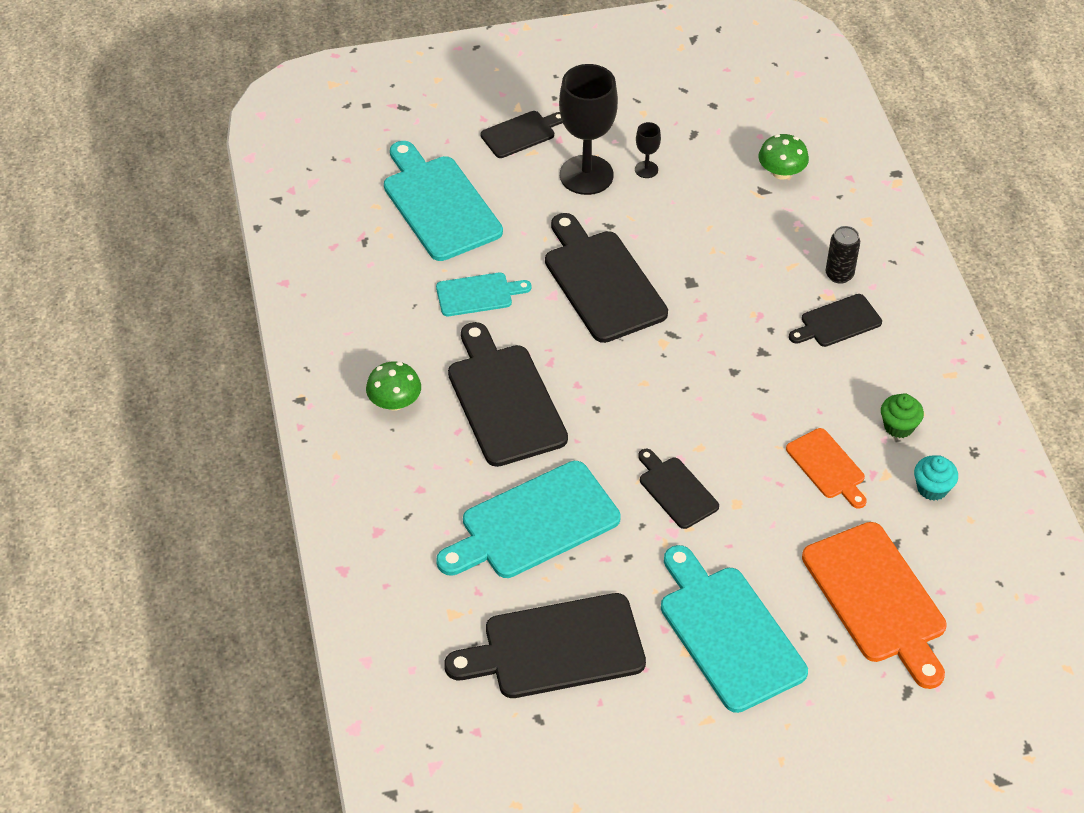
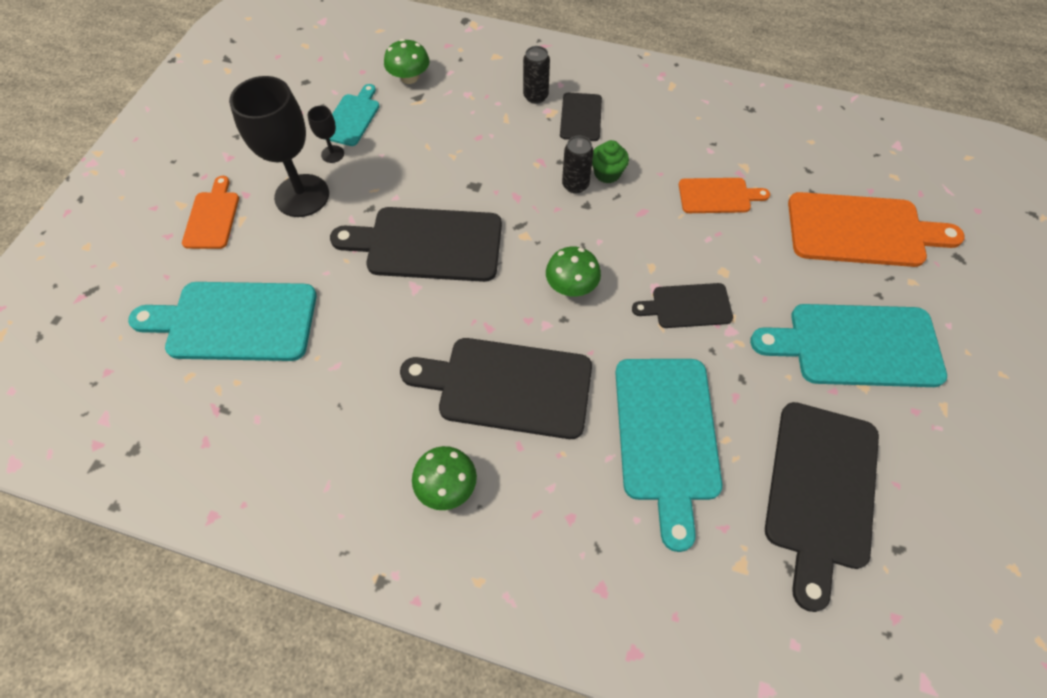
camera: 60 degrees left, 10 degrees up
turquoise cutting board [436,273,531,316] -> turquoise cutting board moved to [324,84,380,146]
black cutting board [481,111,563,158] -> orange cutting board [182,176,239,249]
green cupcake [881,393,924,438] -> green cupcake moved to [592,140,629,183]
turquoise cupcake [914,455,958,501] -> none
none -> green mushroom [546,247,601,296]
none -> black can [562,136,594,194]

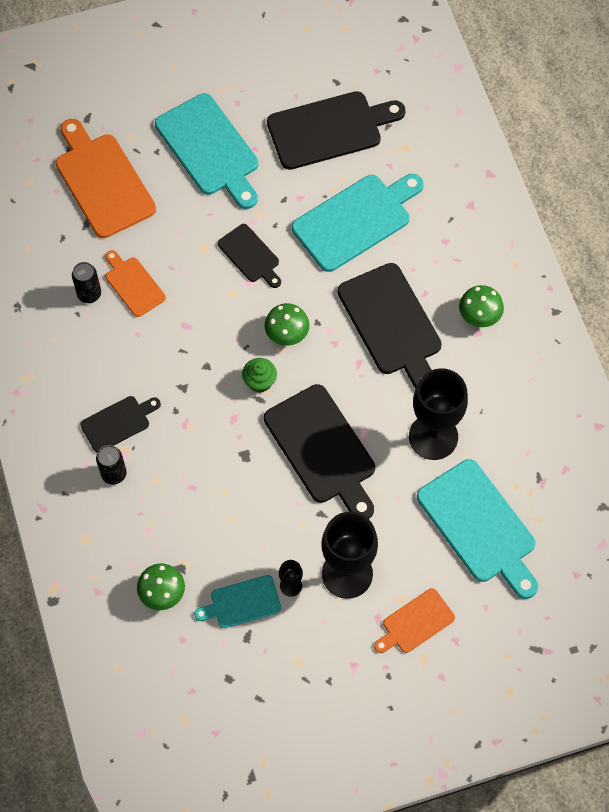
camera: 125 degrees left, 5 degrees up
black can [562,136,594,194] -> black can moved to [72,262,101,303]
green cupcake [592,140,629,183] -> green cupcake moved to [242,358,277,393]
none -> black goblet [409,368,468,460]

